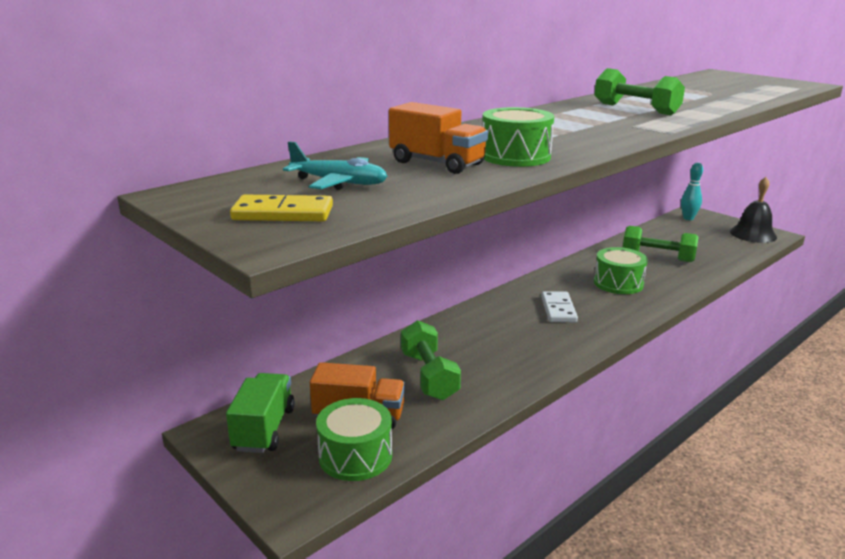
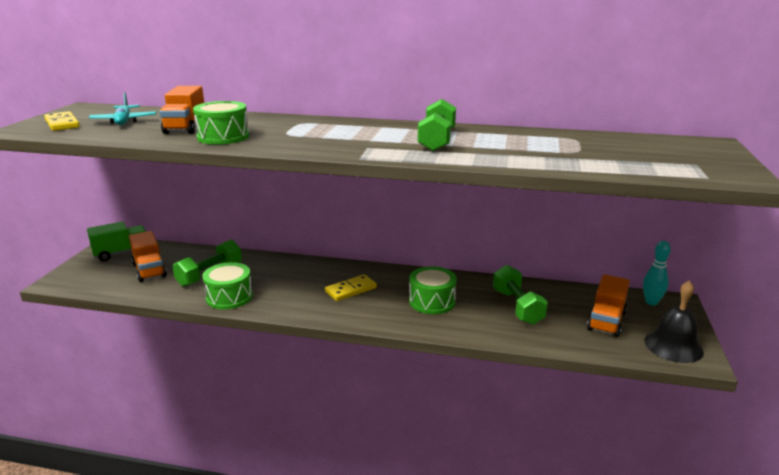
camera: 55 degrees right, 0 degrees up
green drum [316,398,392,481] -> green drum moved to [202,262,253,309]
white domino [541,291,578,323] -> yellow domino [325,274,377,301]
none -> orange truck [587,274,630,337]

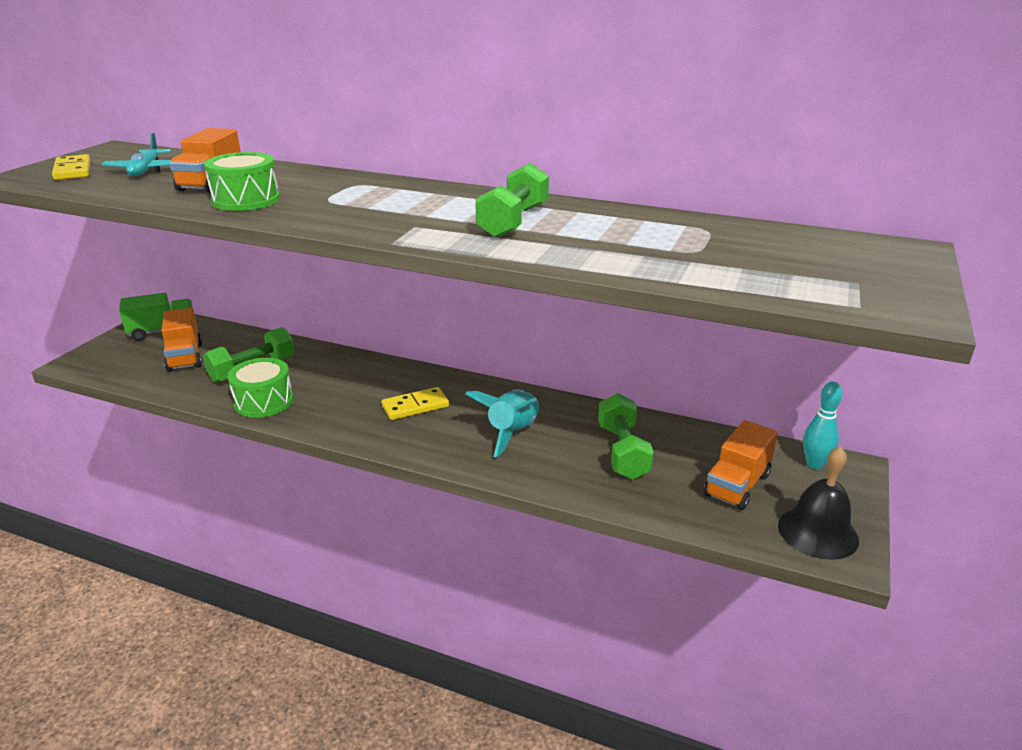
camera: 10 degrees right, 5 degrees up
green drum [409,266,457,314] -> turquoise rocket [465,389,539,457]

